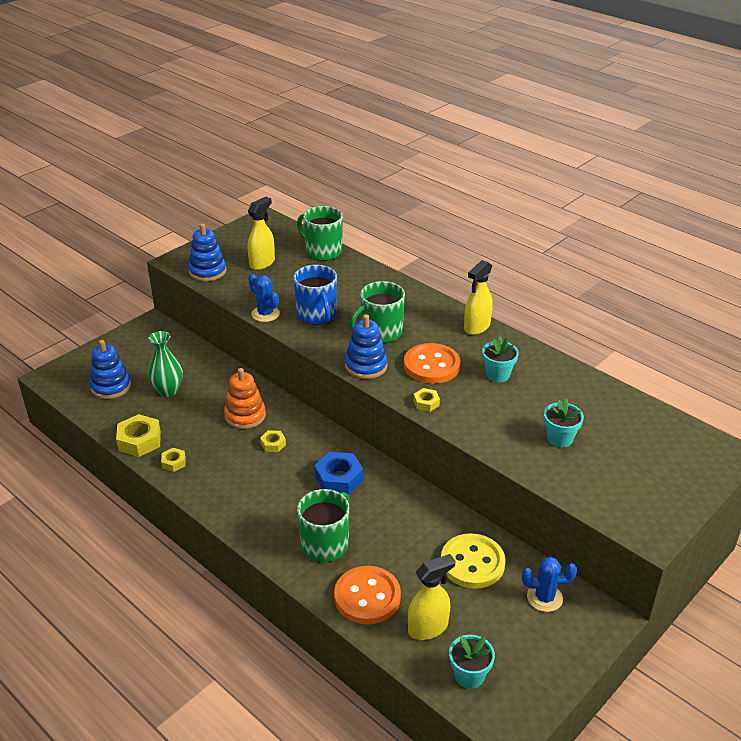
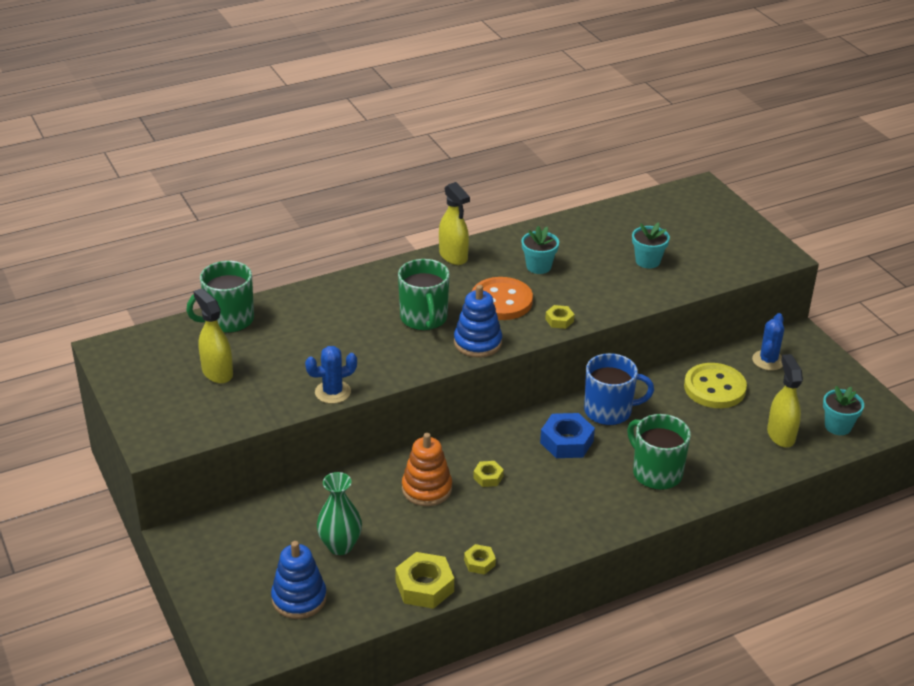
camera: 70 degrees left, 0 degrees up
blue stacking toy [188,223,227,281] -> none
blue mug [294,265,337,325] -> blue mug moved to [584,353,654,425]
orange button [334,566,401,625] -> none

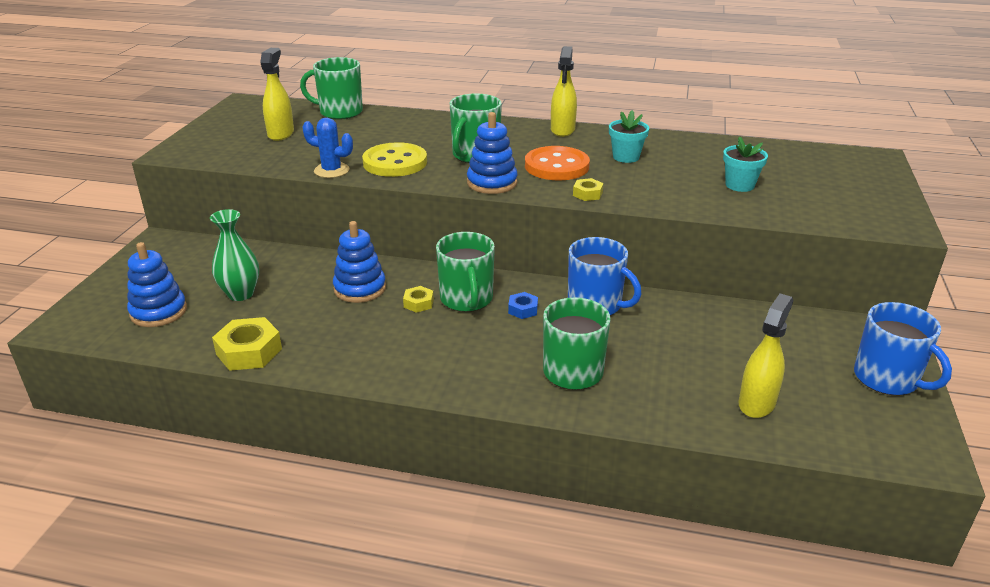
camera: 40 degrees right, 5 degrees down
orange stacking toy [402,433,452,506] -> blue stacking toy [333,221,386,303]
yellow nut [464,544,496,575] -> none
blue nut [540,413,595,458] -> blue nut [508,292,538,319], size x0.55
yellow button [684,363,747,408] -> yellow button moved to [362,142,427,177]
blue cactus [752,313,784,371] -> none
turquoise flower pot [823,386,864,435] -> none
none -> green mug [436,232,495,312]
none -> blue mug [854,302,952,395]

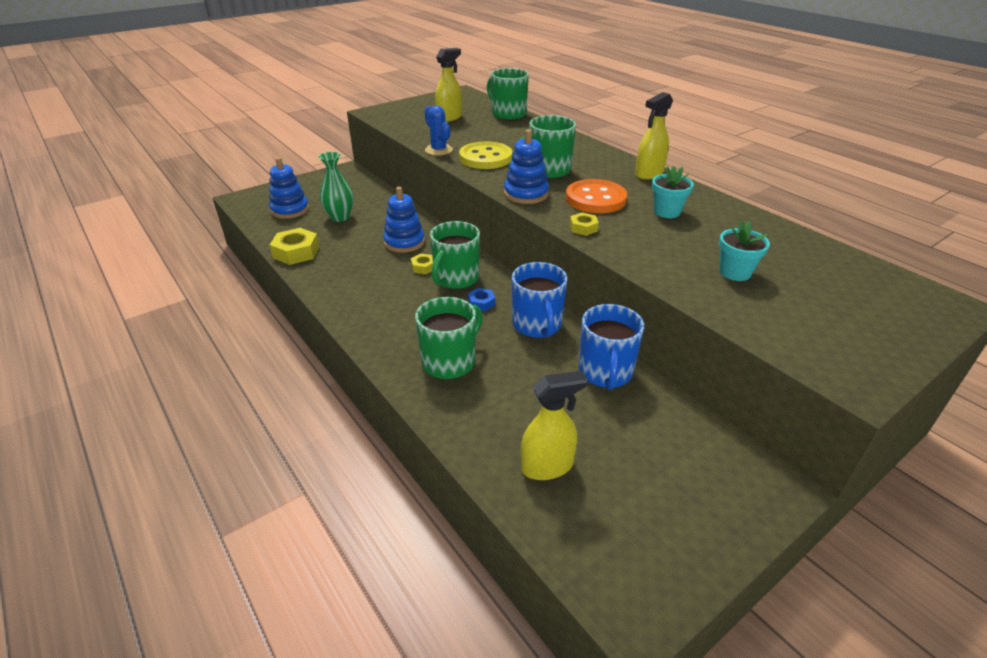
camera: 40 degrees right, 5 degrees up
blue mug [854,302,952,395] -> blue mug moved to [578,304,644,390]

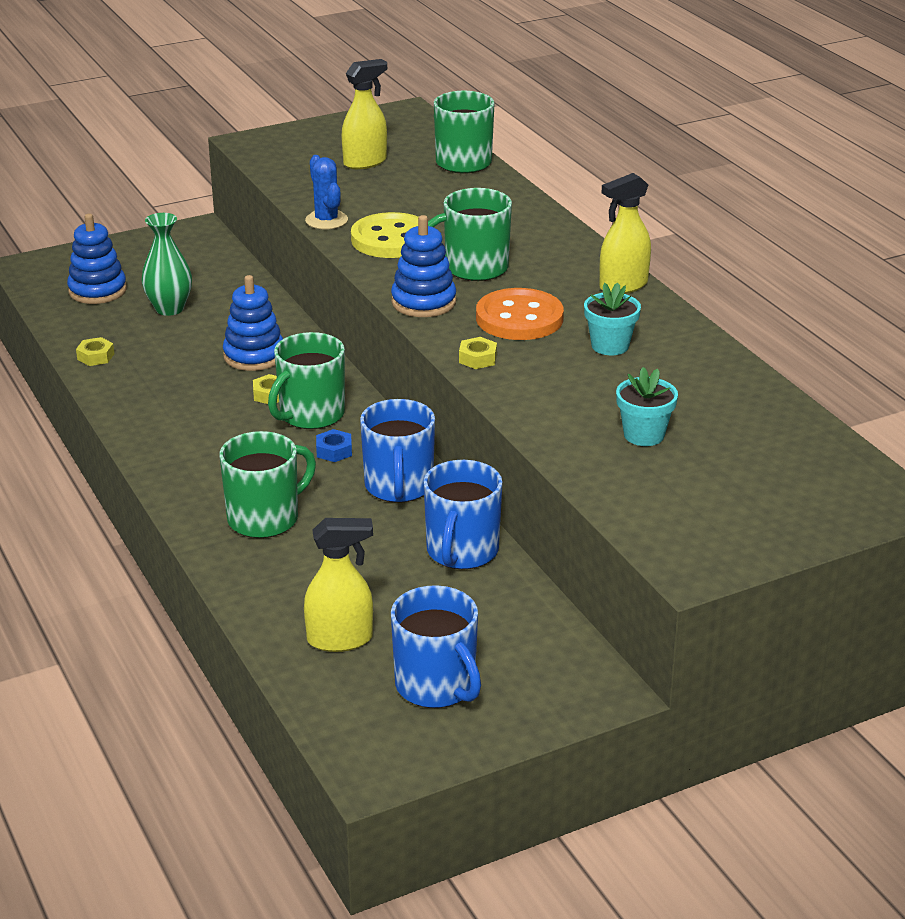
camera: 10 degrees right, 5 degrees down
yellow nut [270,228,319,265] -> yellow nut [76,337,114,366], size x0.55
none -> blue mug [391,585,481,708]

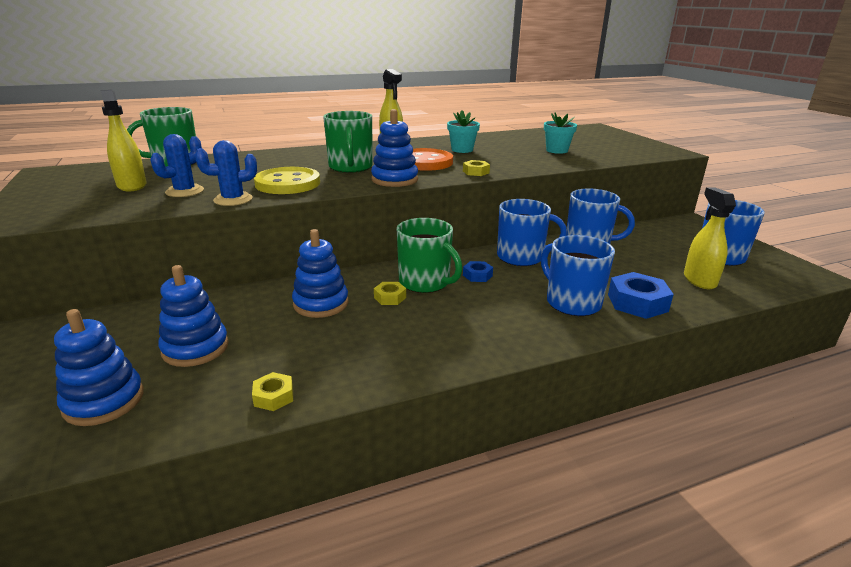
camera: 85 degrees left, 5 degrees down
green vase [141,213,192,316] -> blue stacking toy [158,265,229,367]
green mug [219,431,316,538] -> blue mug [541,235,615,316]
none -> blue cactus [150,134,204,197]
none -> blue nut [608,272,674,319]

